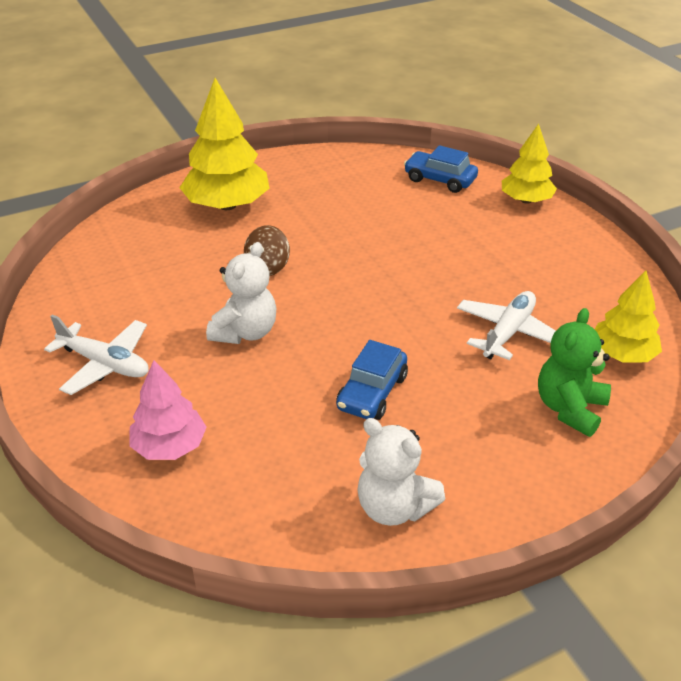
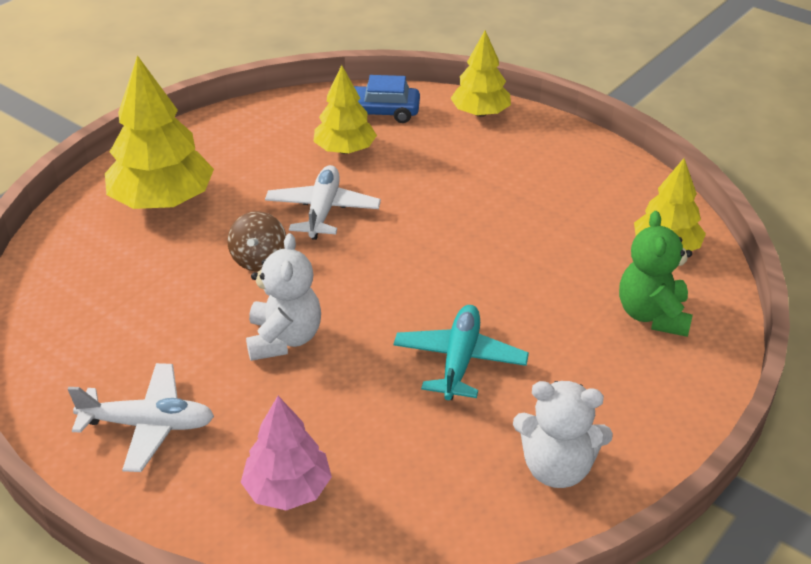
camera: 25 degrees left, 0 degrees up
blue car [336,340,408,420] -> turquoise plane [393,305,529,400]
white plane [457,291,556,360] -> white plane moved to [265,165,381,240]
none -> yellow tree [313,65,377,154]

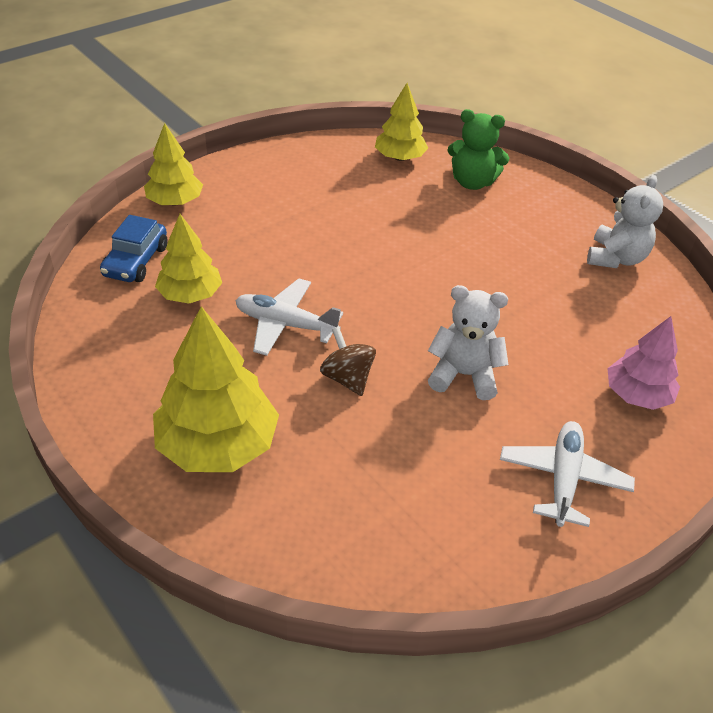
camera: 80 degrees left, 5 degrees up
brown spinning top [227,211,286,271] -> brown spinning top turned 135 degrees counterclockwise [320,327,376,396]
turquoise plane [393,305,529,400] -> none

